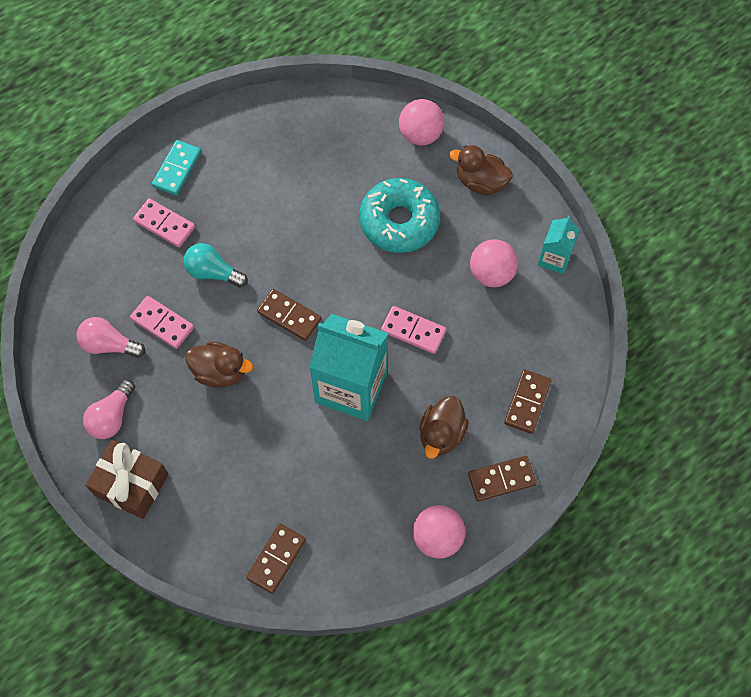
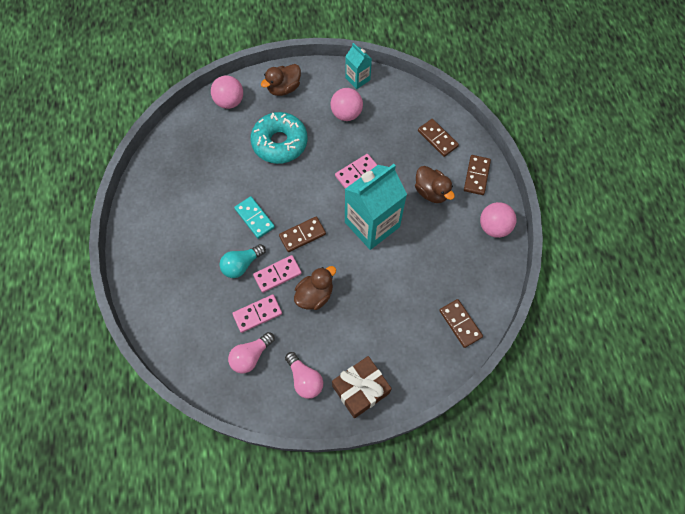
camera: 60 degrees left, 0 degrees up
pink domino [133,198,195,247] -> pink domino moved to [253,255,302,293]
turquoise domino [152,140,201,196] -> turquoise domino moved to [234,196,275,239]

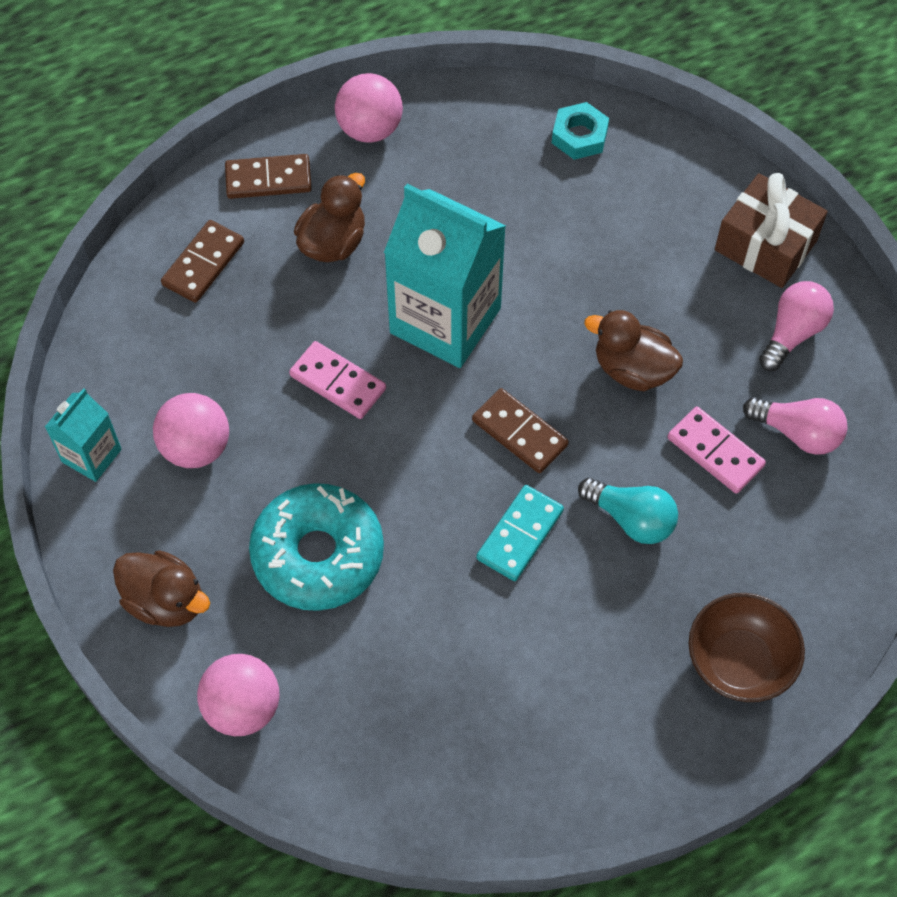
camera: 110 degrees left, 5 degrees down
pink domino [253,255,302,293] -> none
brown domino [439,299,483,348] -> turquoise nut [552,102,609,160]
none -> brown bowl [689,593,805,702]

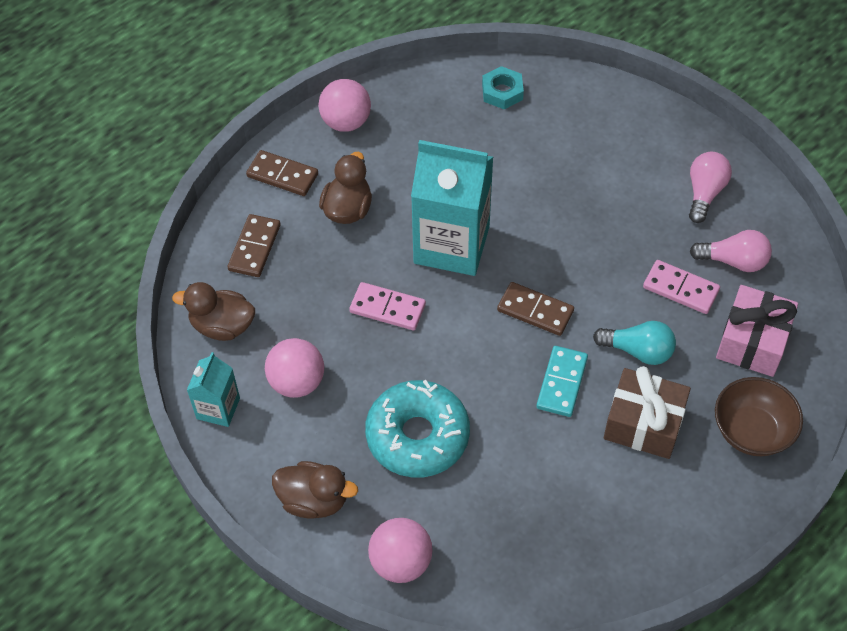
camera: 15 degrees left, 5 degrees down
brown domino [225,154,312,199] -> brown domino turned 45 degrees clockwise [246,150,318,196]
brown duck [584,310,683,391] -> brown duck moved to [172,282,255,341]
brown gift [715,173,828,288] -> brown gift moved to [604,366,691,459]
none -> pink gift [716,285,798,377]

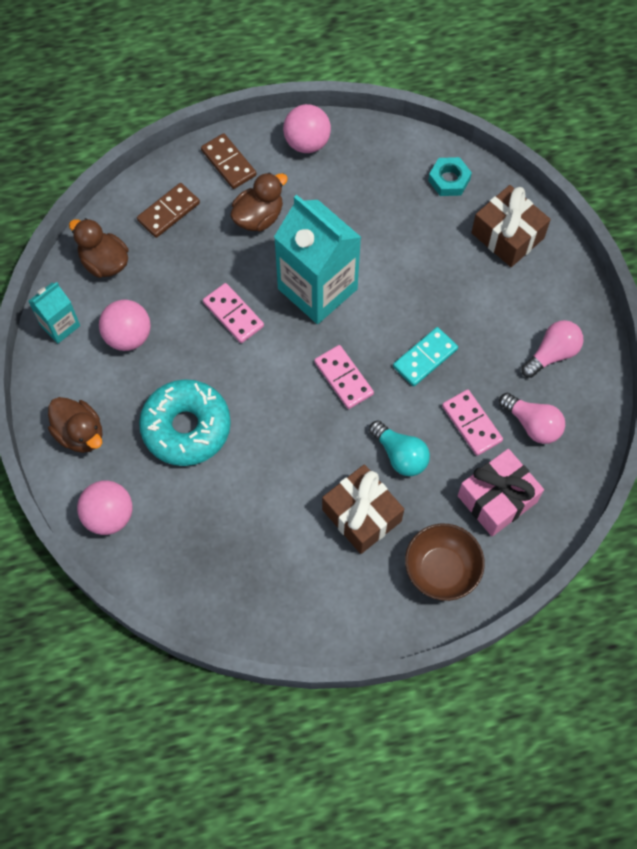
camera: 30 degrees right, 10 degrees up
brown domino [497,282,574,336] -> pink domino [314,345,374,409]
turquoise domino [536,346,588,417] -> turquoise domino moved to [393,327,458,387]
none -> brown gift [471,185,551,267]

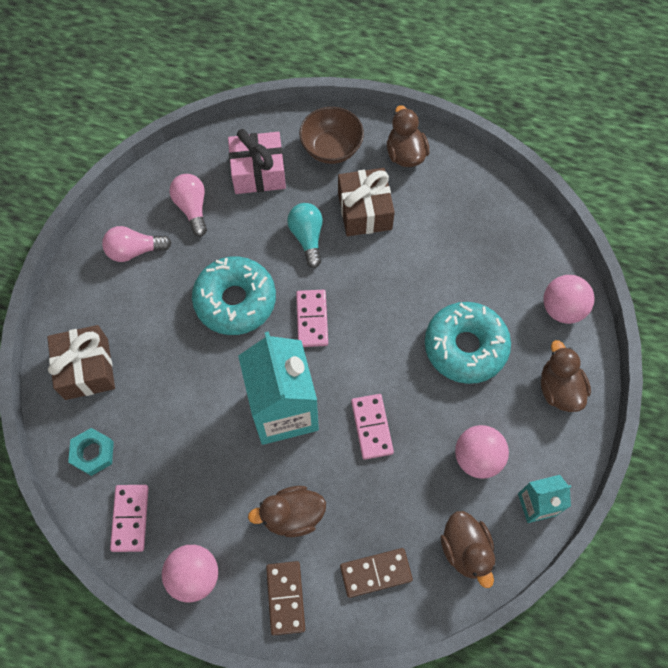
camera: 150 degrees left, 0 degrees up
turquoise domino [393,327,458,387] -> turquoise donut [192,256,276,335]
pink domino [442,389,503,456] -> pink domino moved to [110,485,149,552]
none -> brown duck [387,105,429,167]

